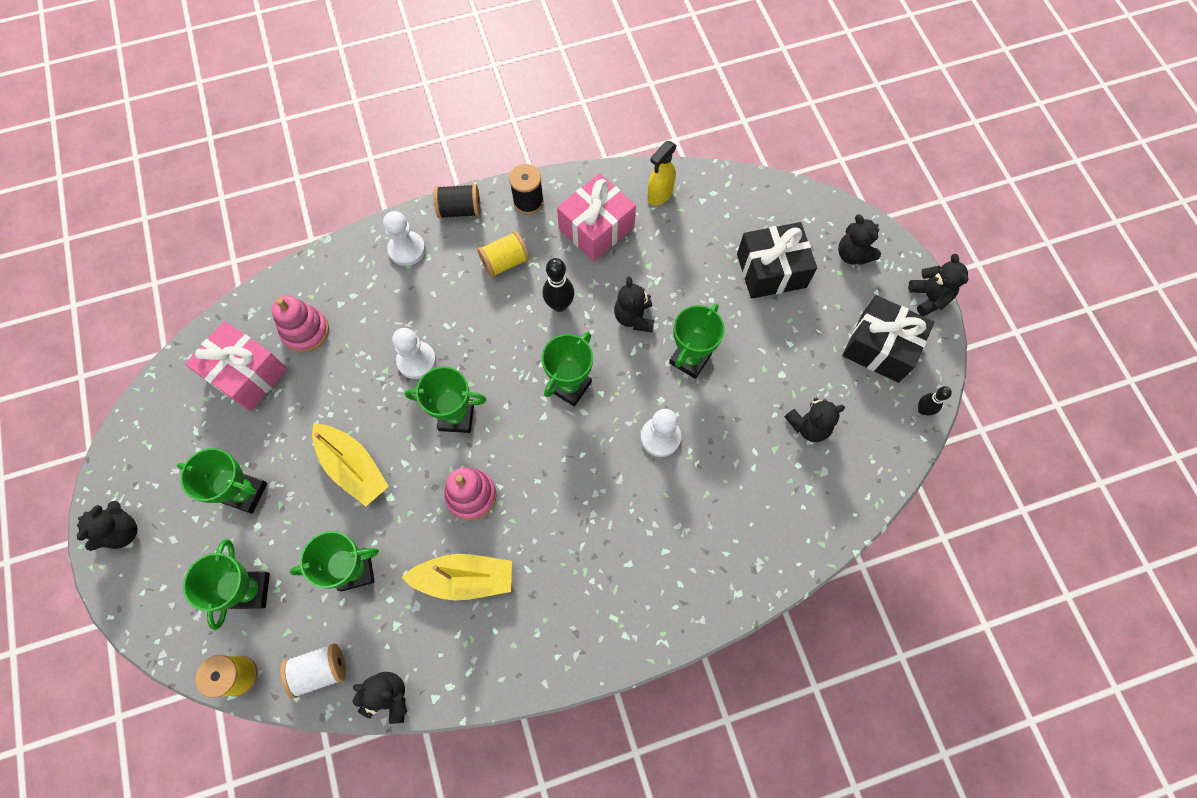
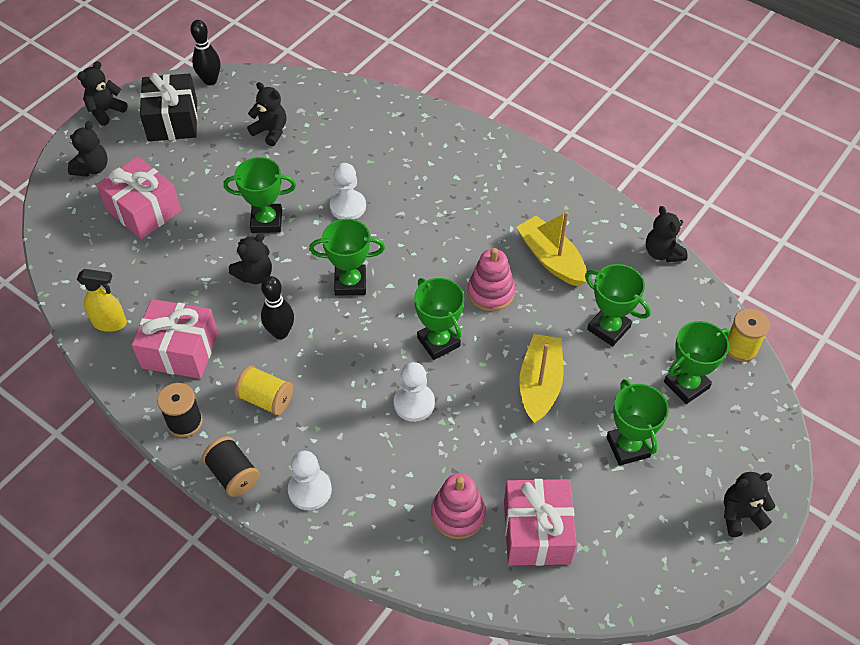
camera: 125 degrees left, 15 degrees down
white spool [280,643,346,699] -> none
black gift [737,222,817,299] -> pink gift [96,156,181,239]
black bowling pin [918,386,952,415] -> black bowling pin [190,20,220,85], size x1.54

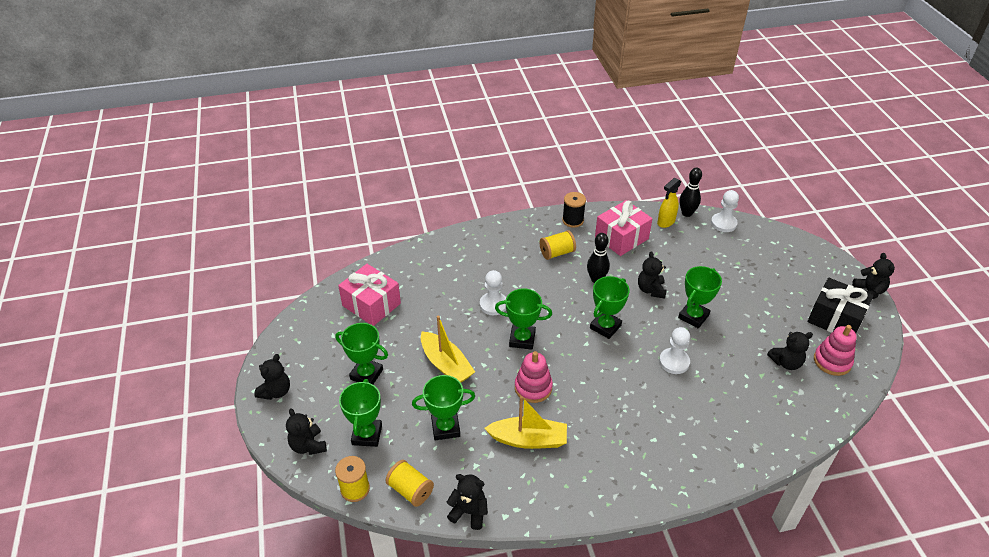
camera: 130 degrees right, 10 degrees down
black teddy bear [68,121,108,177] -> black teddy bear moved to [286,408,327,455]
pink gift [96,156,181,239] -> none
black bowling pin [190,20,220,85] -> black bowling pin moved to [679,168,702,217]
black spool [202,436,260,497] -> none
white pawn [288,451,332,510] -> white pawn moved to [711,190,739,232]
pink stacking toy [431,473,486,539] -> pink stacking toy moved to [814,325,856,376]
none -> yellow spool [385,460,434,507]

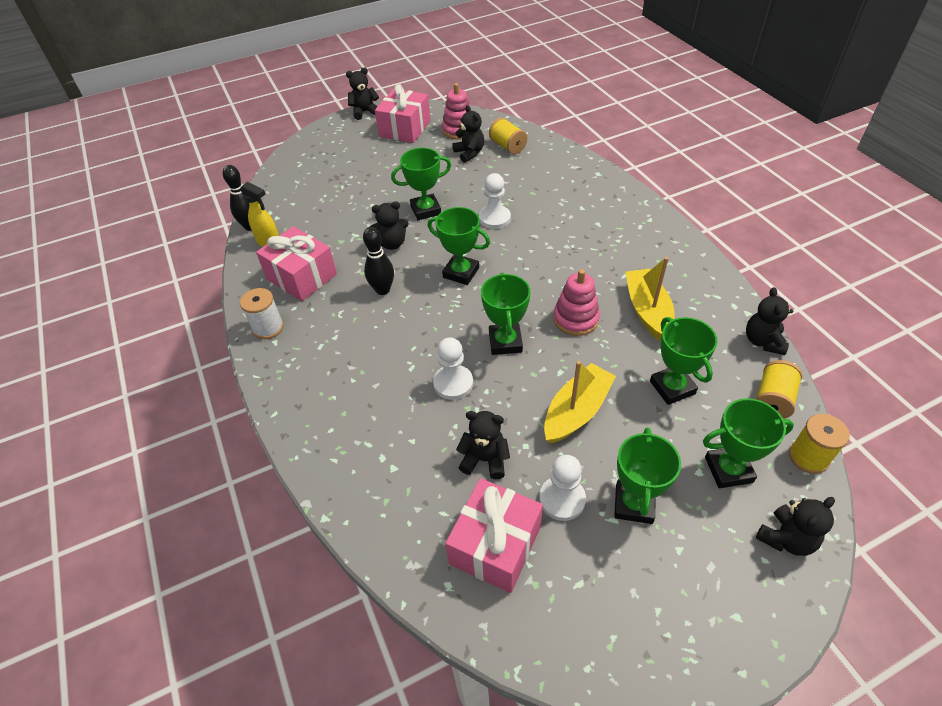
camera: 100 degrees left, 5 degrees up
black teddy bear [254,354,290,400] -> black teddy bear moved to [456,411,510,479]
yellow spool [540,230,576,260] -> yellow spool moved to [489,118,527,154]
black spool [562,192,586,228] -> white spool [240,288,284,339]
green trophy [678,266,722,328] -> green trophy turned 45 degrees counterclockwise [391,148,451,220]
white pawn [711,190,739,232] -> white pawn moved to [539,455,586,521]
black gift [808,278,874,333] -> pink gift [375,84,431,143]

